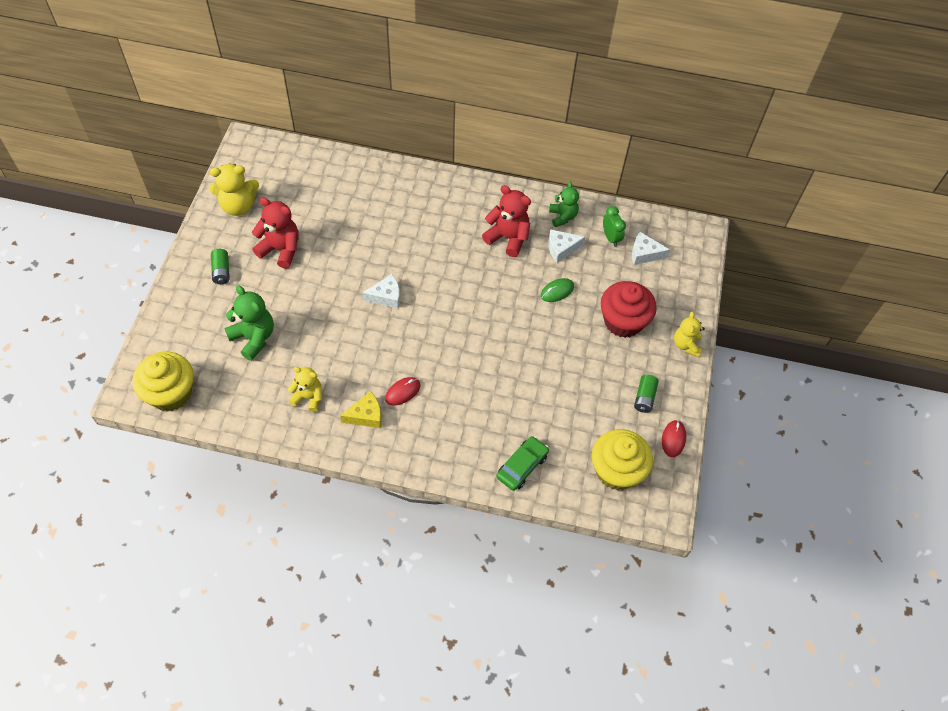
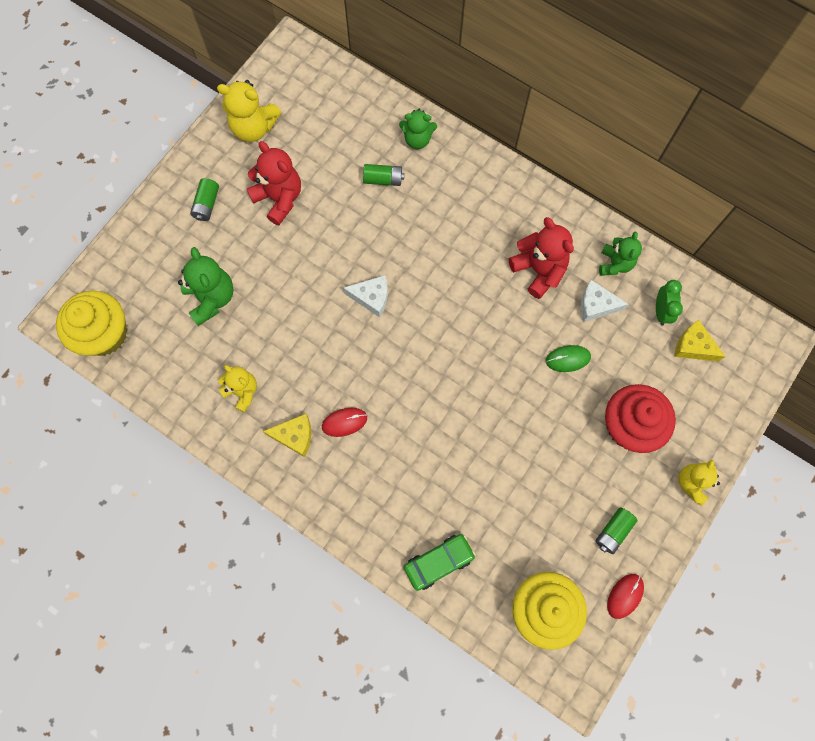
camera: 25 degrees right, 15 degrees up
white cheese [632,232,670,265] -> yellow cheese [674,320,726,361]
none -> green battery [363,164,404,186]
none -> green teddy bear [399,109,437,149]

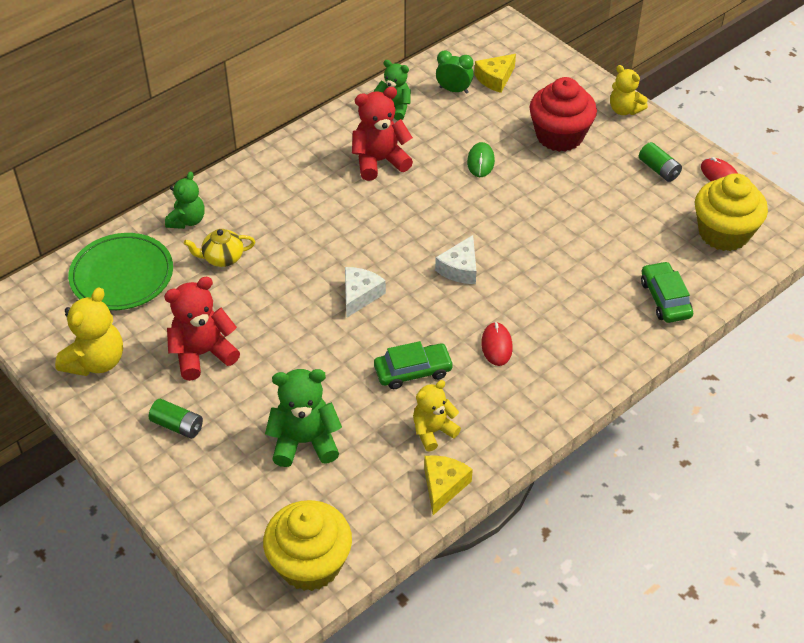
camera: 75 degrees left, 25 degrees down
yellow cheese [263,414,311,457] -> yellow cheese moved to [424,455,473,515]
green battery [363,164,404,186] -> yellow teapot [184,229,255,267]
white cheese [580,280,629,322] -> white cheese moved to [435,235,477,284]
none -> green plate [68,233,173,310]
none -> green car [374,341,454,389]

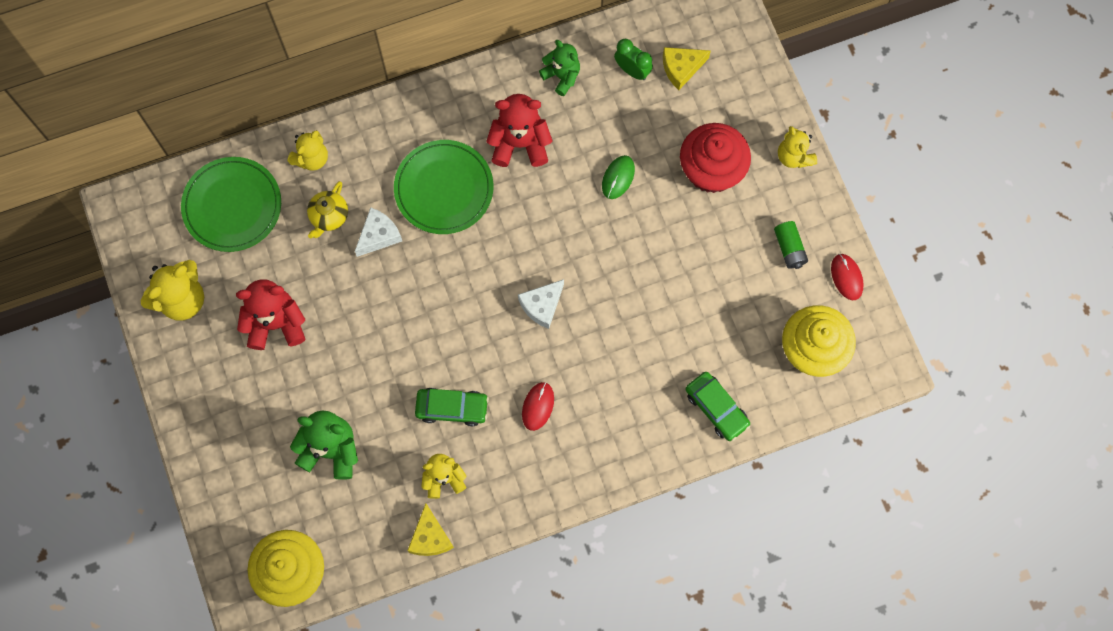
camera: 20 degrees right, 25 degrees up
green battery [149,399,203,439] -> none
green teddy bear [165,171,205,229] -> yellow teddy bear [288,130,328,171]
yellow teapot [184,229,255,267] -> yellow teapot turned 75 degrees counterclockwise [307,181,348,238]
white cheese [345,267,386,317] -> white cheese moved to [355,207,402,257]
yellow cheese [424,455,473,515] -> yellow cheese turned 135 degrees clockwise [407,503,454,556]
green car [641,261,693,323] -> green car turned 135 degrees clockwise [685,372,750,441]
none -> green plate [394,140,493,234]

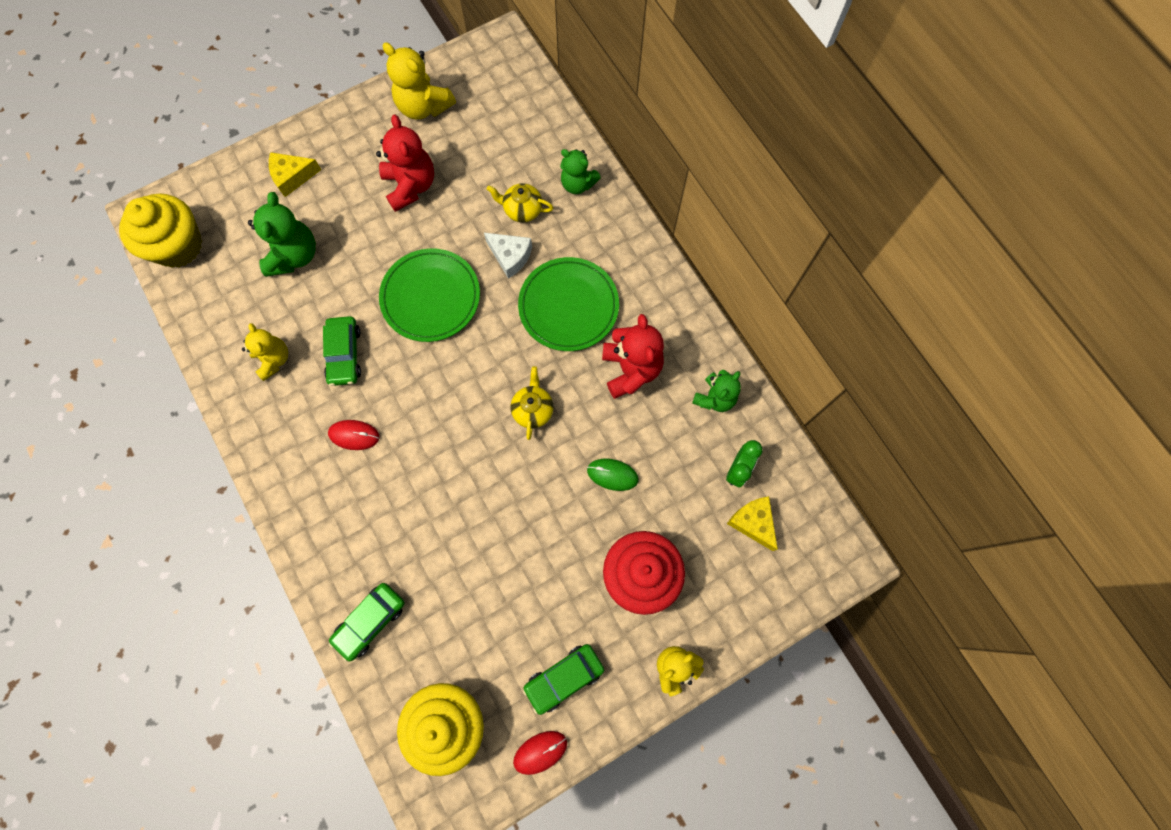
camera: 80 degrees right, 0 degrees up
green plate [181,157,281,252] -> green plate moved to [379,248,480,342]
yellow teddy bear [288,130,328,171] -> green teddy bear [560,149,601,194]
yellow cheese [407,503,454,556] -> yellow cheese moved to [269,152,321,197]
white cheese [518,279,564,329] -> none
green battery [774,221,808,269] -> green car [523,644,604,715]
none -> yellow teapot [511,366,554,440]

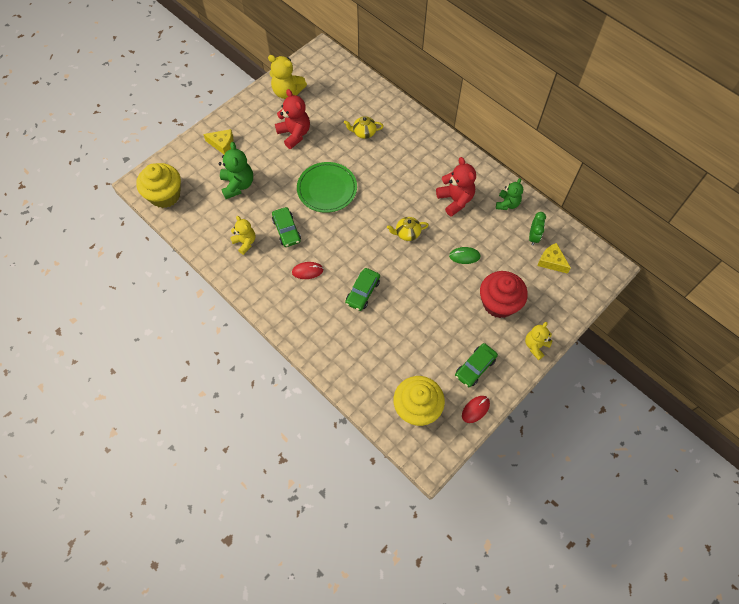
camera: 15 degrees left, 10 degrees down
yellow cheese [269,152,321,197] -> yellow cheese turned 135 degrees counterclockwise [203,129,233,154]
green car [329,583,405,662] -> green car moved to [345,268,380,311]
white cheese [484,233,532,279] -> none
yellow teapot [511,366,554,440] -> yellow teapot turned 90 degrees counterclockwise [387,217,429,241]
green plate [518,257,619,351] -> none
green teddy bear [560,149,601,194] -> none

